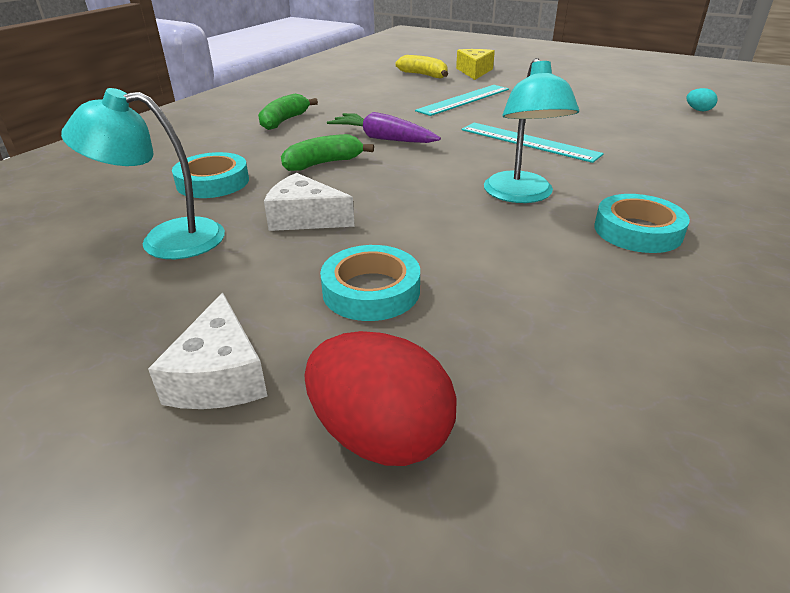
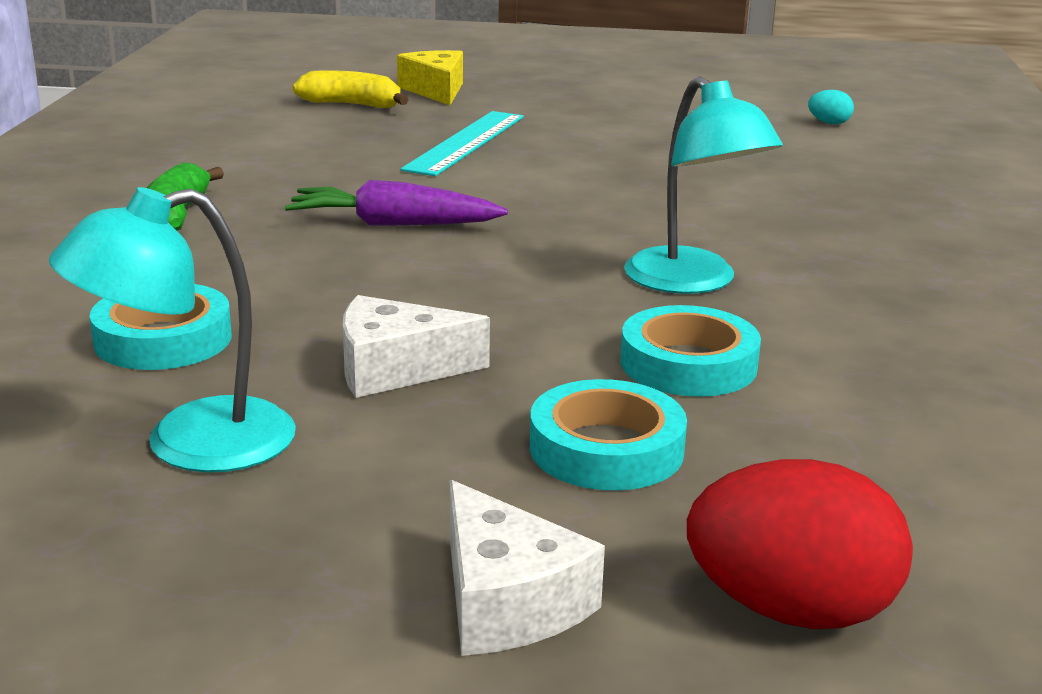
camera: 25 degrees left, 10 degrees down
green banana [281,134,374,171] -> none
turquoise ruler [462,123,604,163] -> none
turquoise tape [595,194,690,253] -> turquoise tape moved to [620,305,761,397]

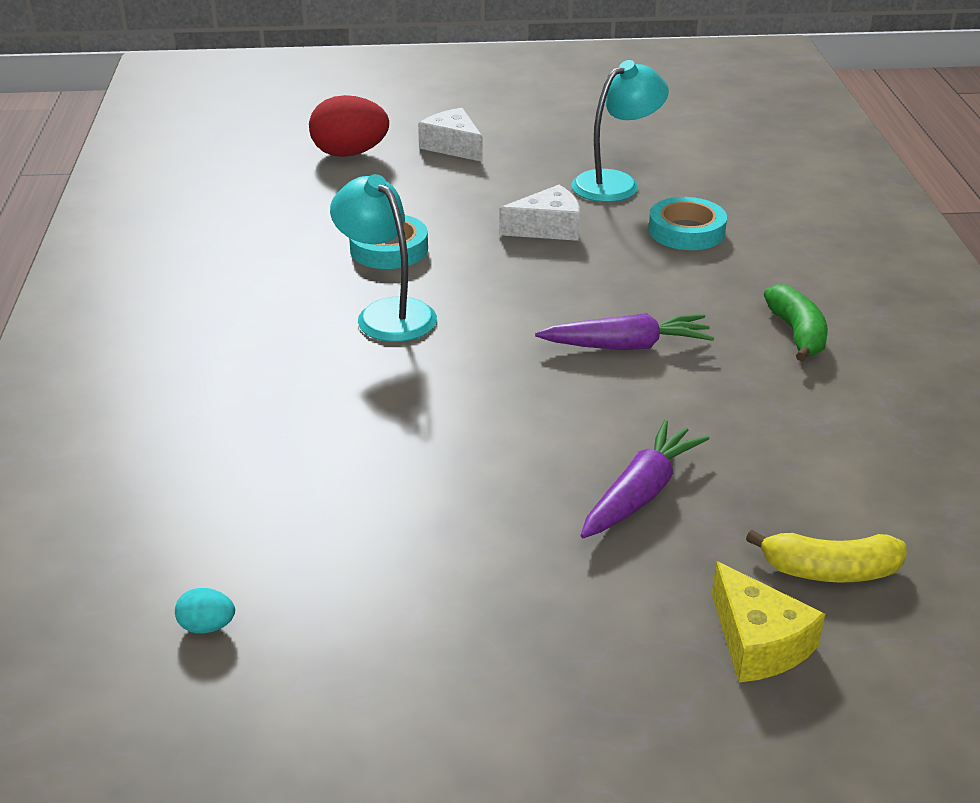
camera: 170 degrees right, 10 degrees up
turquoise ruler [401,111,524,176] -> purple carrot [580,420,709,538]
turquoise tape [530,379,687,491] -> none

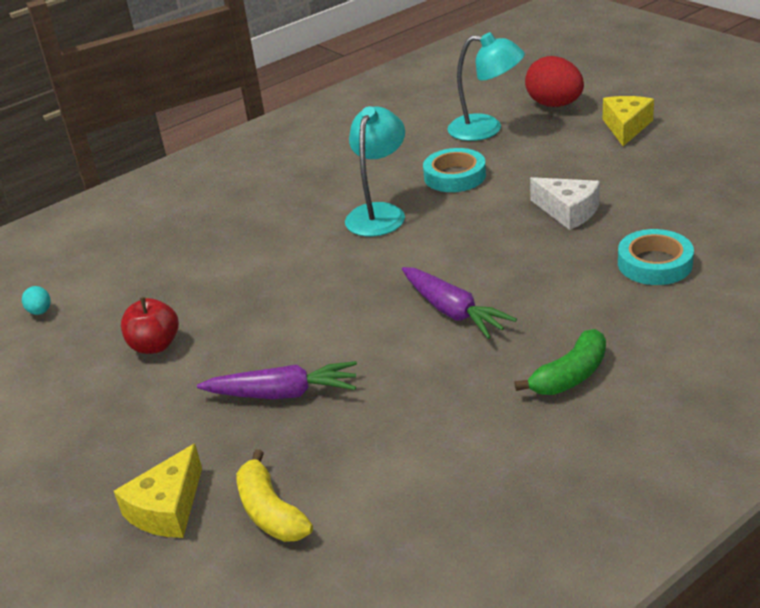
camera: 60 degrees right, 0 degrees up
white cheese [418,108,483,162] -> yellow cheese [603,96,654,146]
turquoise lamp [571,60,669,202] -> turquoise lamp moved to [447,32,525,141]
none -> red apple [121,297,179,354]

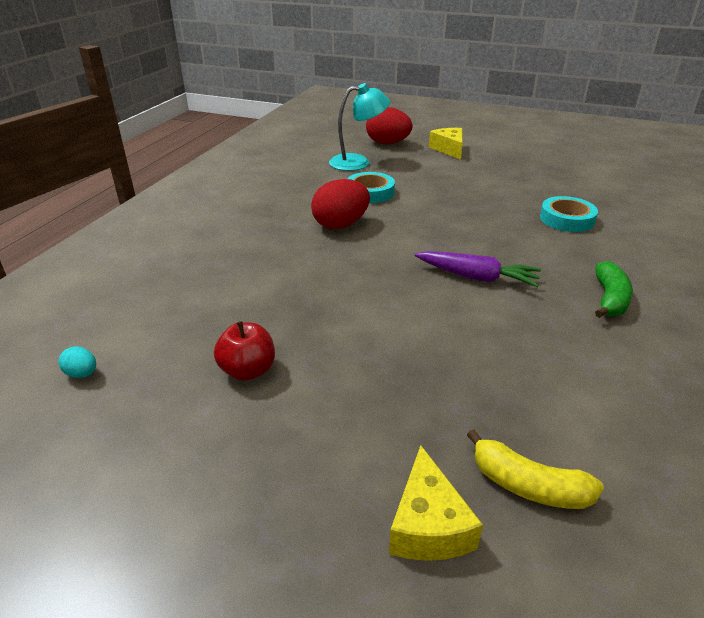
camera: 35 degrees left, 0 degrees up
purple carrot [197,361,357,399] -> none
turquoise lamp [345,106,405,236] -> red egg [311,179,370,229]
white cheese [530,177,600,230] -> none

